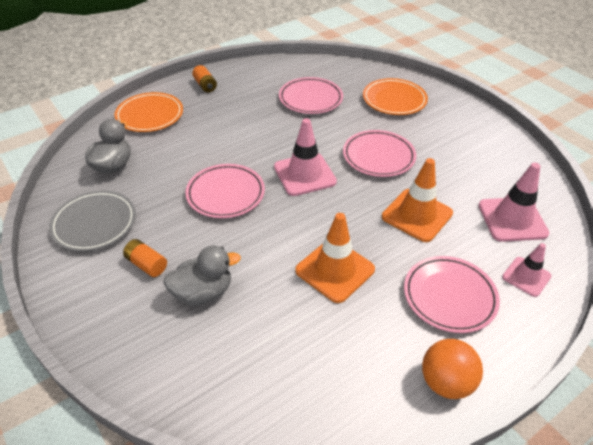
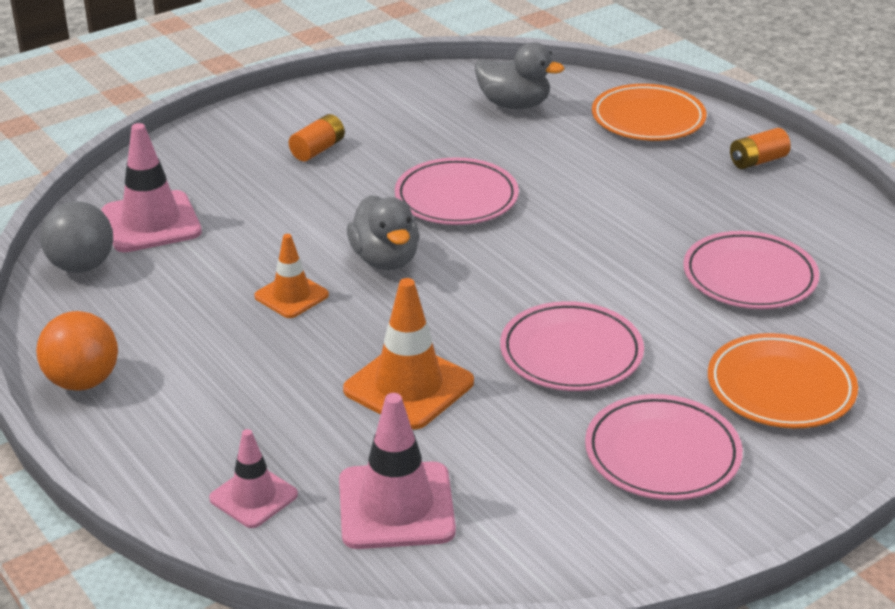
camera: 90 degrees right, 10 degrees down
grey plate [49,191,136,251] -> none
grey duck [163,246,241,305] -> grey duck moved to [347,195,419,270]
pink traffic cone [274,118,337,196] -> pink traffic cone moved to [102,123,202,252]
orange traffic cone [295,213,375,303] -> orange traffic cone [254,234,329,318], size x0.61
pink plate [404,256,500,333] -> pink plate moved to [585,394,743,500]
none -> grey ball [40,201,113,273]

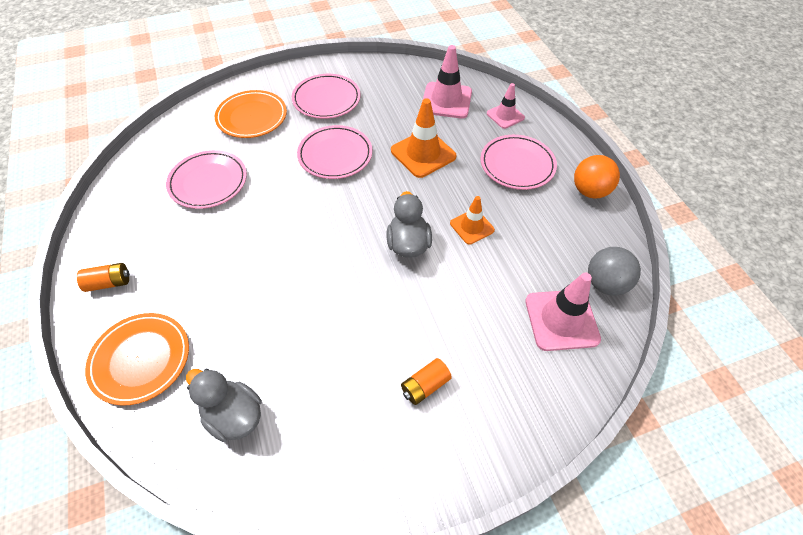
camera: 165 degrees left, 20 degrees up
pink plate [395,158,519,225] -> pink plate moved to [481,135,557,190]

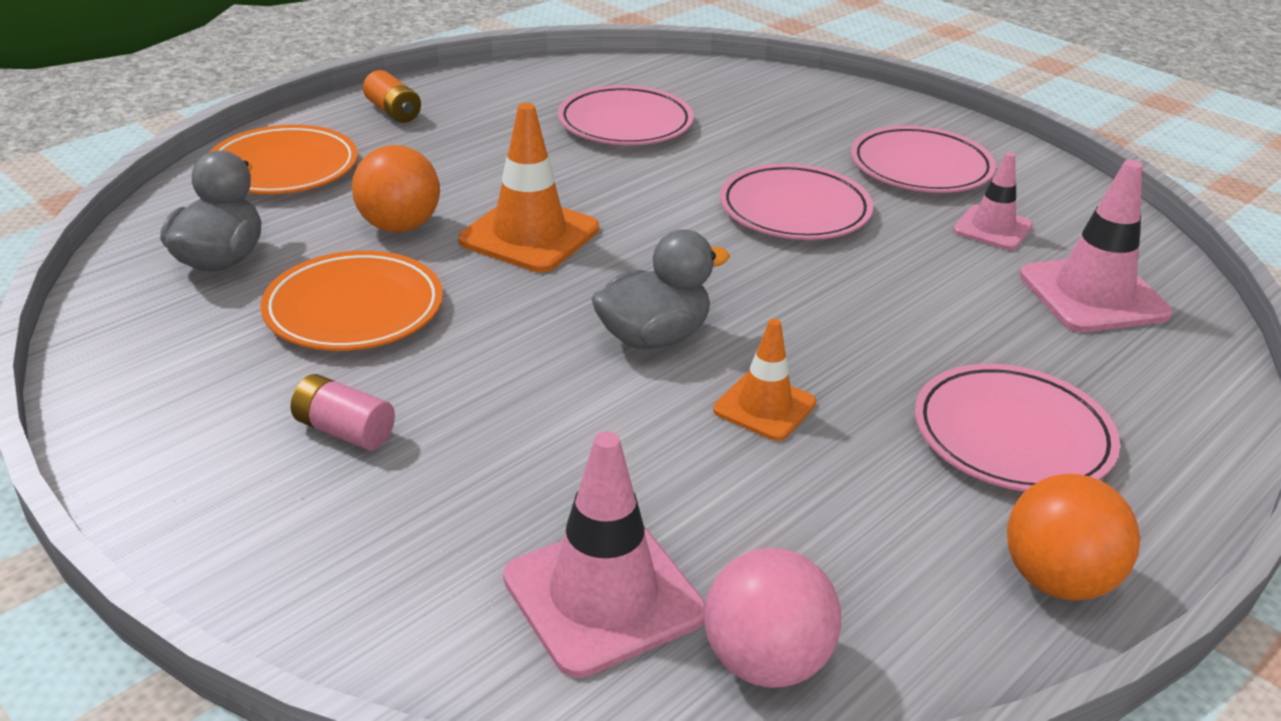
camera: 65 degrees right, 20 degrees down
orange plate [215,90,287,138] -> orange plate moved to [260,250,443,351]
orange traffic cone [391,98,457,178] -> orange traffic cone moved to [458,103,599,272]
orange battery [401,358,452,405] -> pink battery [291,374,395,450]
pink traffic cone [487,83,525,129] -> pink traffic cone moved to [953,152,1033,250]
grey ball [588,247,641,296] -> pink ball [704,548,841,688]
none -> orange ball [352,145,440,233]

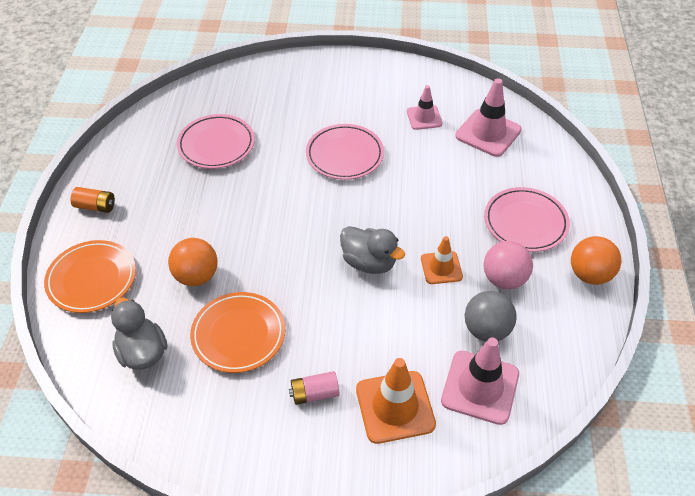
camera: 40 degrees left, 15 degrees up
orange traffic cone [458,103,599,272] -> orange traffic cone moved to [356,358,436,444]
grey duck [592,229,730,349] -> grey duck turned 105 degrees clockwise [340,226,405,274]
pink ball [704,548,841,688] -> pink ball moved to [483,241,533,289]
pink plate [851,126,996,193] -> none
none -> grey ball [465,291,517,342]

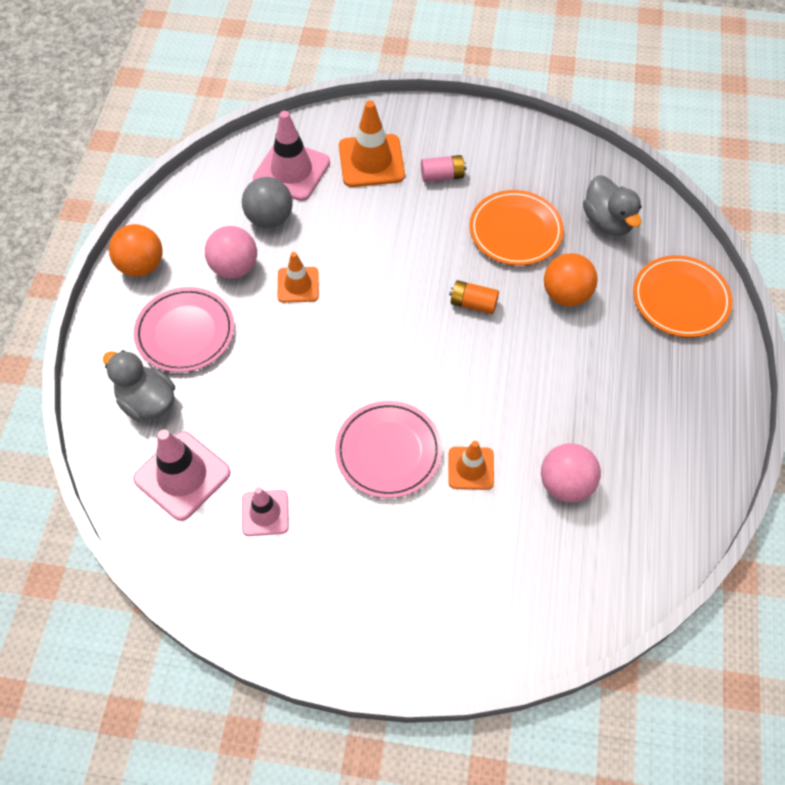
camera: 175 degrees left, 10 degrees up
orange battery [71,187,115,213] -> orange battery moved to [449,280,499,314]
pink plate [177,114,255,169] -> pink ball [541,443,601,503]
grey duck [340,226,405,274] -> grey duck moved to [103,350,175,421]
none -> orange traffic cone [448,441,494,490]

